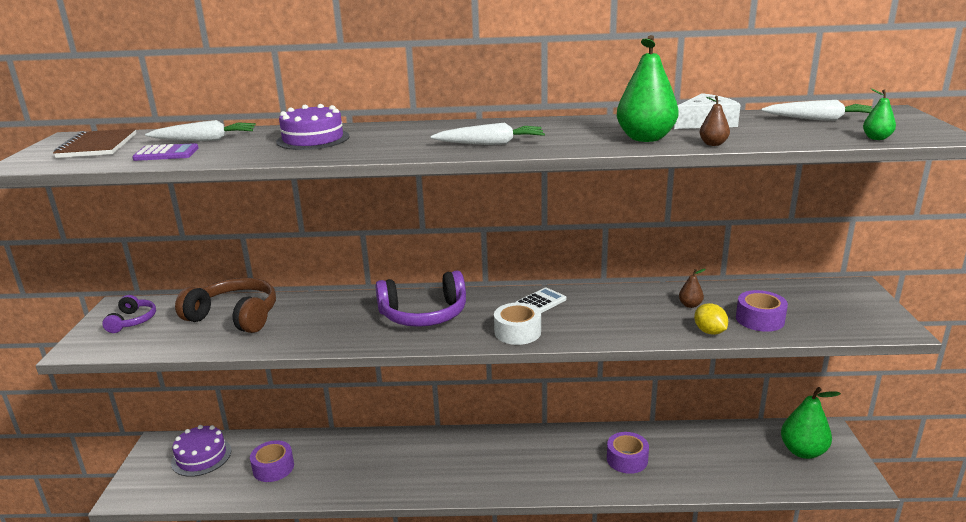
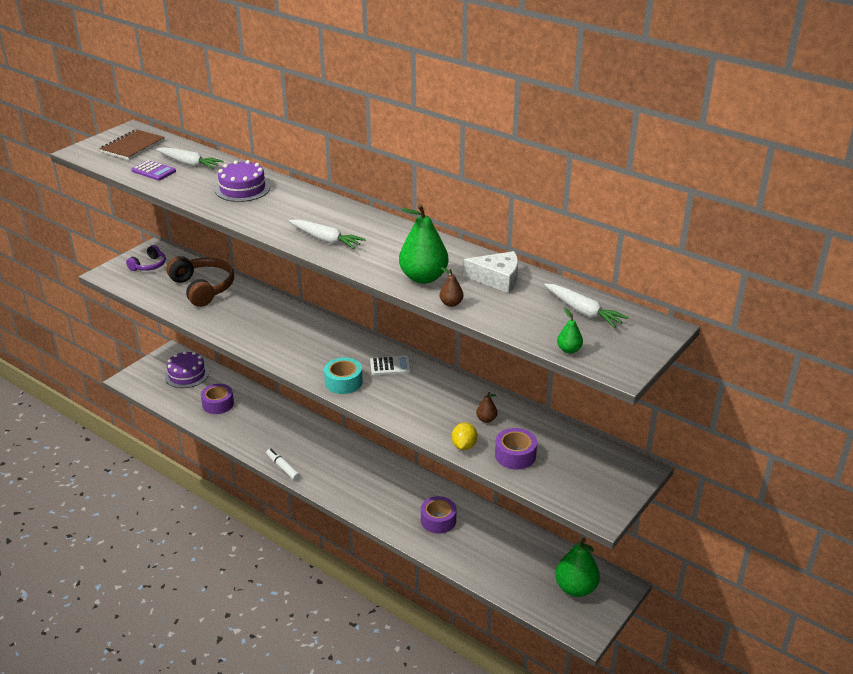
camera: 35 degrees right, 10 degrees up
purple headphones [375,271,466,327] -> none
white tape [494,303,541,345] -> turquoise tape [324,358,363,394]
none -> white marker [266,449,300,481]

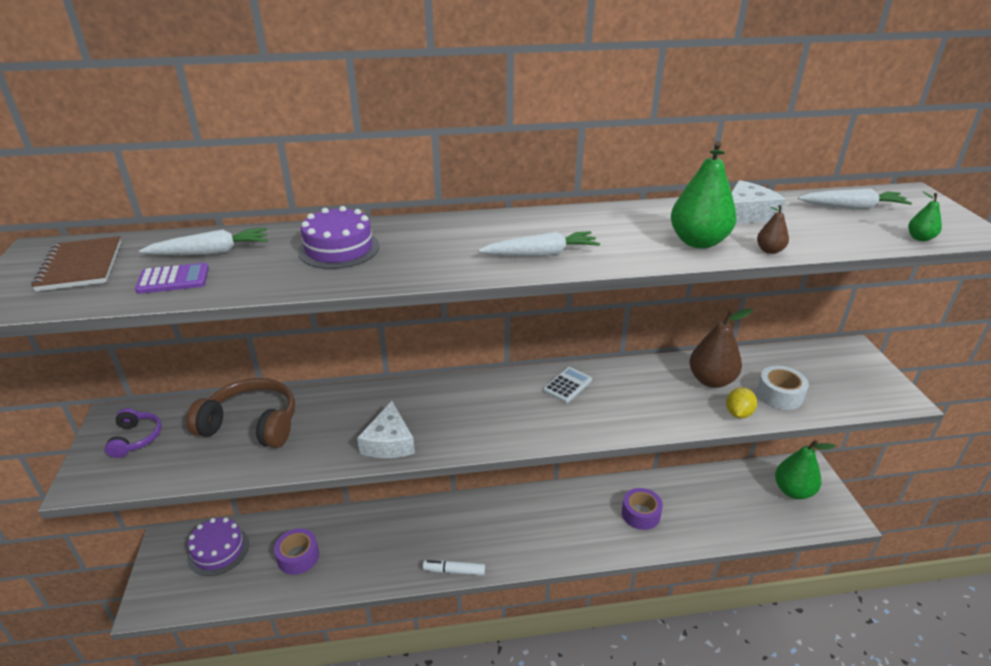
camera: 45 degrees left, 0 degrees up
turquoise tape [324,358,363,394] -> none
yellow lemon [452,422,477,450] -> yellow lemon turned 60 degrees clockwise [726,387,757,419]
brown pear [476,392,497,423] -> brown pear [689,308,753,388], size x2.14
purple tape [495,428,537,470] -> white tape [757,366,809,410]
none -> white cheese [357,401,415,458]

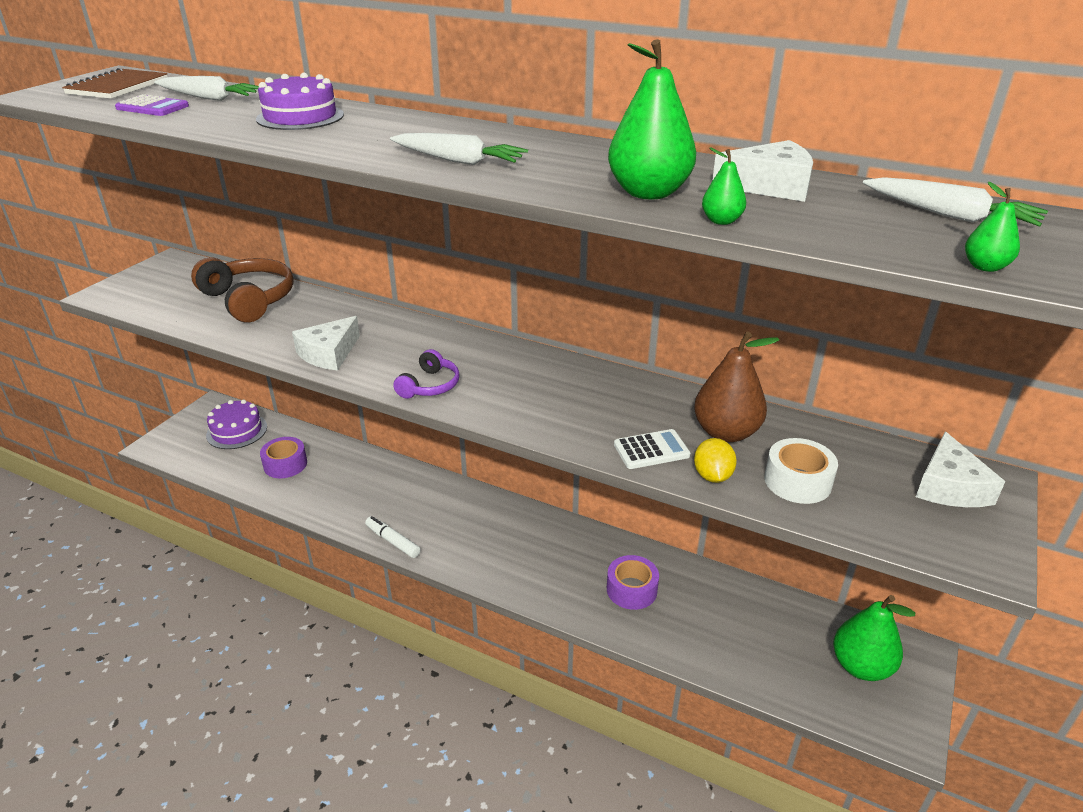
camera: 35 degrees right, 0 degrees up
purple headphones [105,408,162,458] -> purple headphones moved to [393,349,460,399]
white calculator [543,367,592,403] -> white calculator moved to [614,429,690,469]
yellow lemon [726,387,757,419] -> yellow lemon turned 60 degrees counterclockwise [694,438,737,483]
brown pear [757,205,789,254] -> green pear [702,148,746,225]
none -> white cheese [916,431,1005,507]

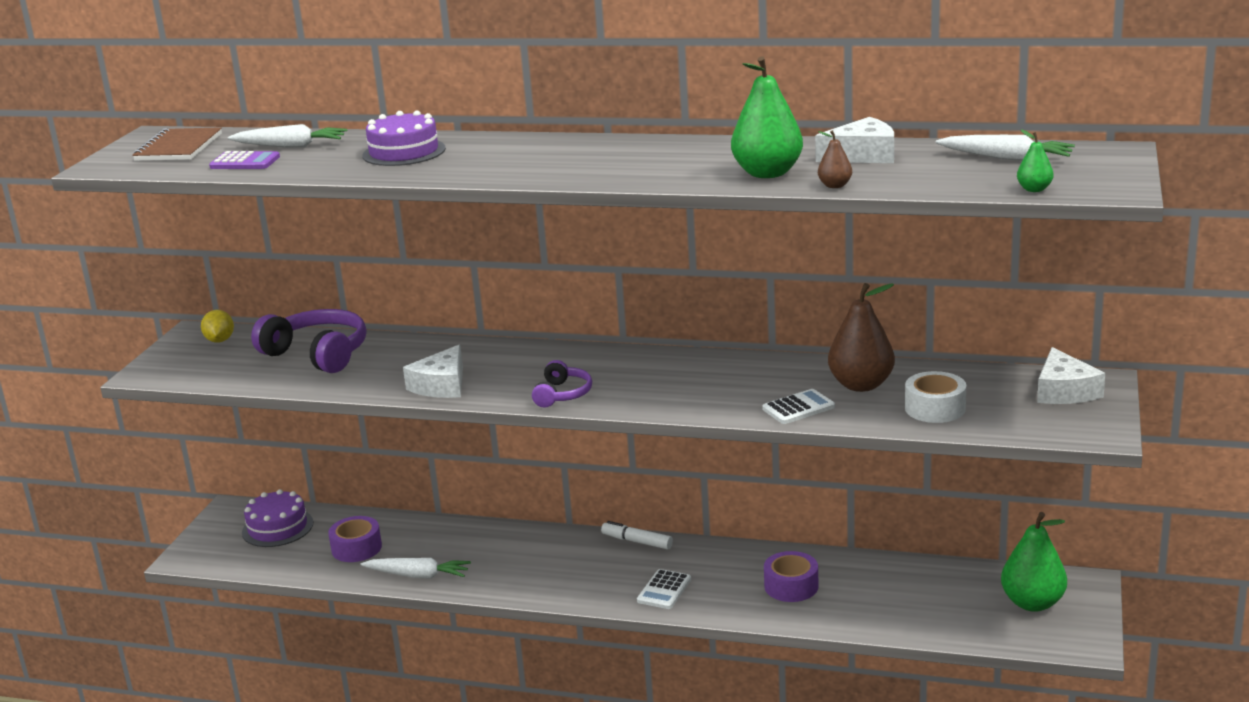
camera: 10 degrees left, 10 degrees down
brown headphones [191,257,294,322] -> purple headphones [251,309,366,373]
white marker [365,516,421,558] -> white marker moved to [601,521,673,549]
white carrot [390,133,528,165] -> white carrot moved to [360,558,471,579]
yellow lemon [694,438,737,483] -> yellow lemon moved to [201,310,234,343]
green pear [702,148,746,225] -> brown pear [818,130,852,188]
none -> white calculator [637,569,691,609]

